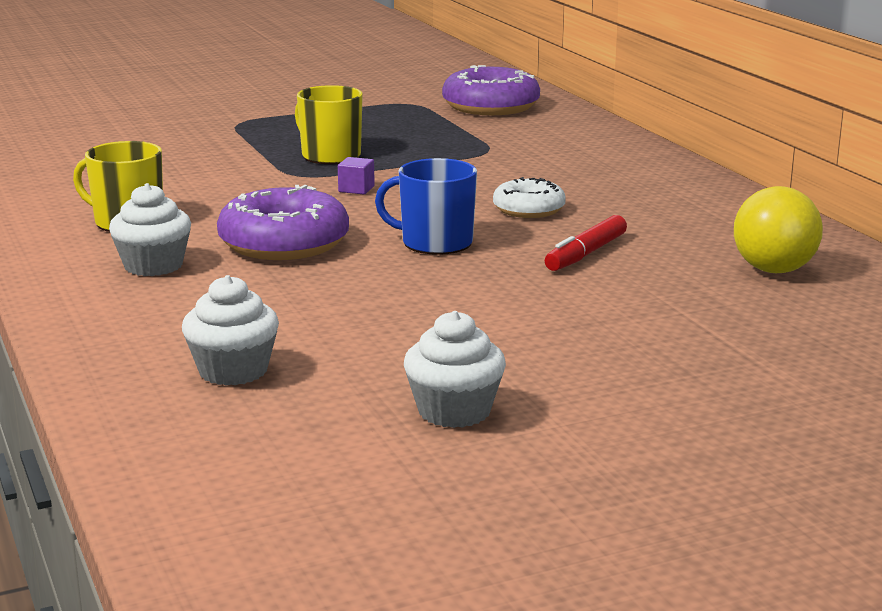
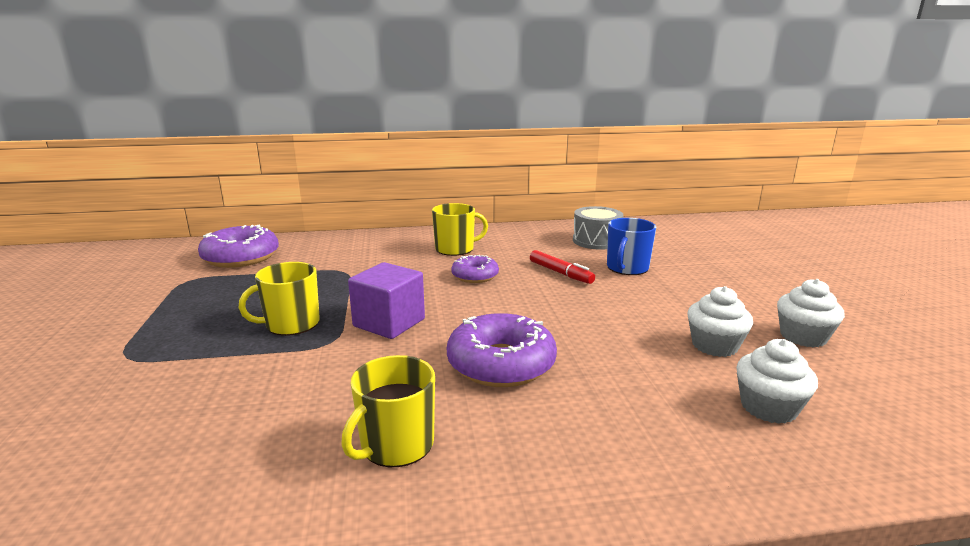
camera: 75 degrees left, 0 degrees up
white cupcake [109,183,191,276] -> white cupcake moved to [687,286,753,357]
purple cube [338,157,375,195] -> purple cube [348,262,425,339], size x2.24
blue mug [375,158,477,255] -> blue mug moved to [607,218,656,275]
white donut [493,177,566,218] -> purple donut [451,255,499,283]
yellow ball [734,186,823,273] -> grey drum [573,206,623,250]
none -> yellow mug [432,203,488,256]

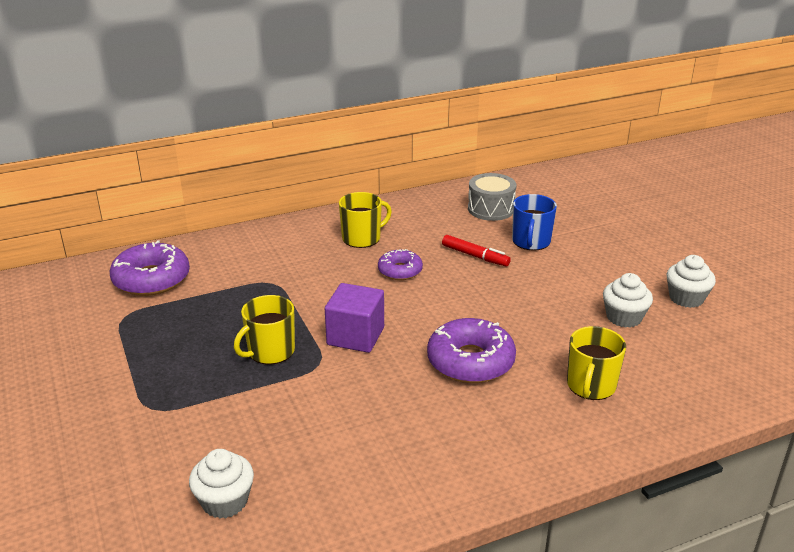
camera: 15 degrees left, 10 degrees up
yellow mug [341,355,435,467] -> yellow mug moved to [567,326,626,400]
white cupcake [736,339,818,424] -> white cupcake moved to [189,449,254,519]

